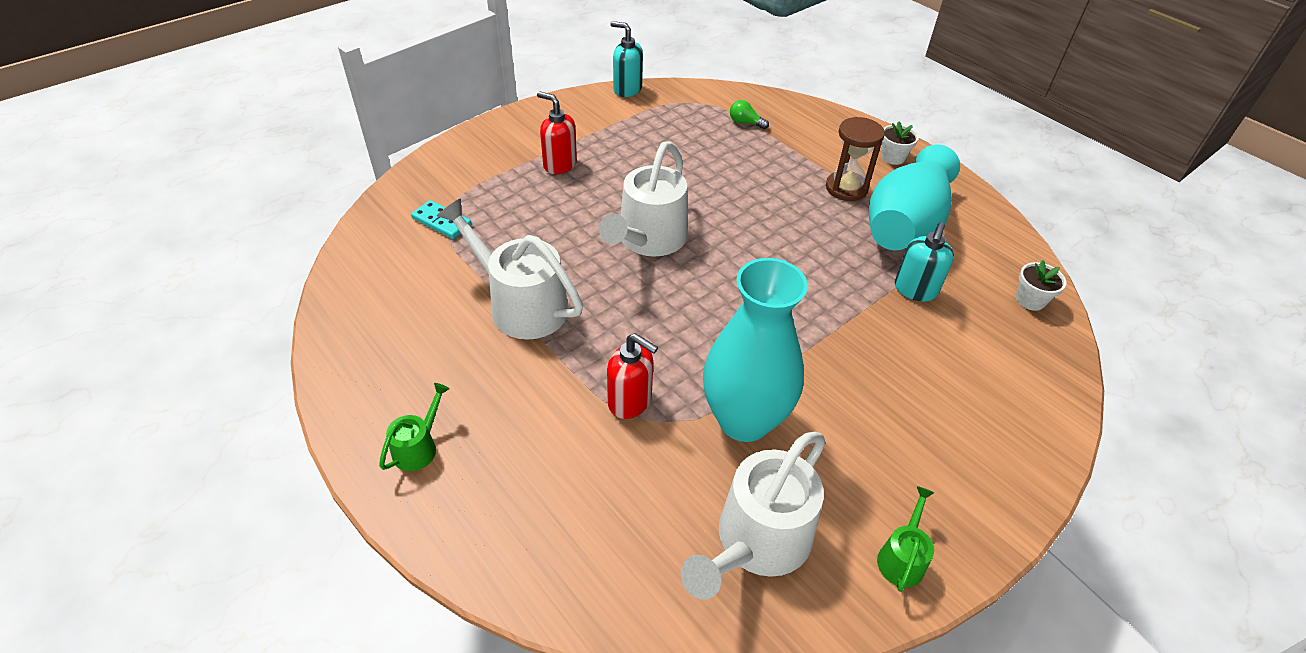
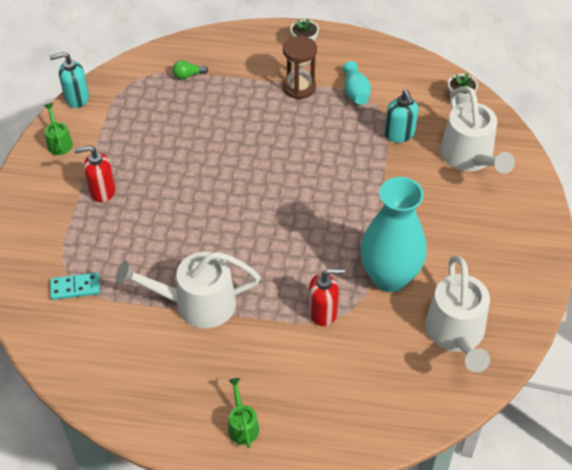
camera: 40 degrees left, 5 degrees up
white watering can [599,142,688,257] -> white watering can moved to [440,86,515,174]
turquoise vase [869,144,960,250] -> turquoise vase [343,61,371,105], size x0.46
green watering can [877,486,934,592] -> green watering can moved to [44,103,73,155]

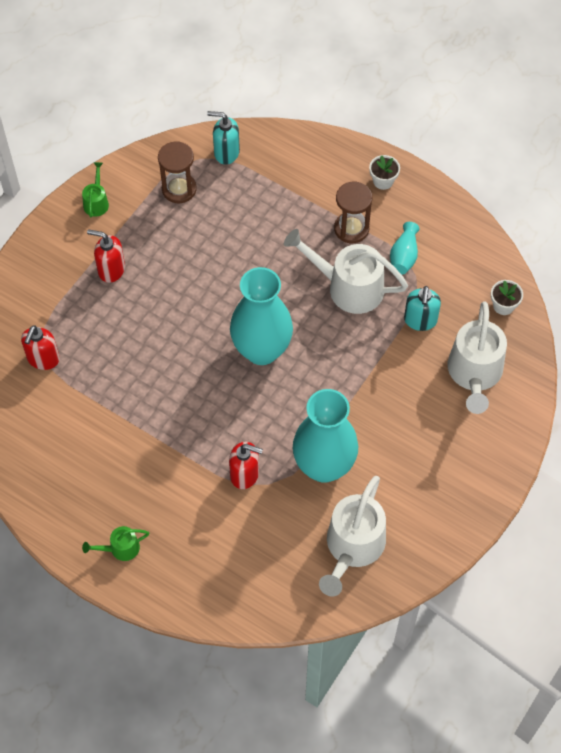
camera: 25 degrees right, 10 degrees up
turquoise soap dispenser [49,52,89,108] -> turquoise soap dispenser moved to [207,111,240,165]
turquoise domino [50,273,100,300] -> red soap dispenser [21,325,60,370]
white watering can [116,252,260,328] -> white watering can moved to [284,229,408,314]
green light bulb [172,60,208,79] -> none
green watering can [228,378,259,448] -> green watering can turned 120 degrees counterclockwise [82,526,149,561]
none -> brown hourglass [158,141,197,203]
none -> turquoise vase [230,267,293,365]

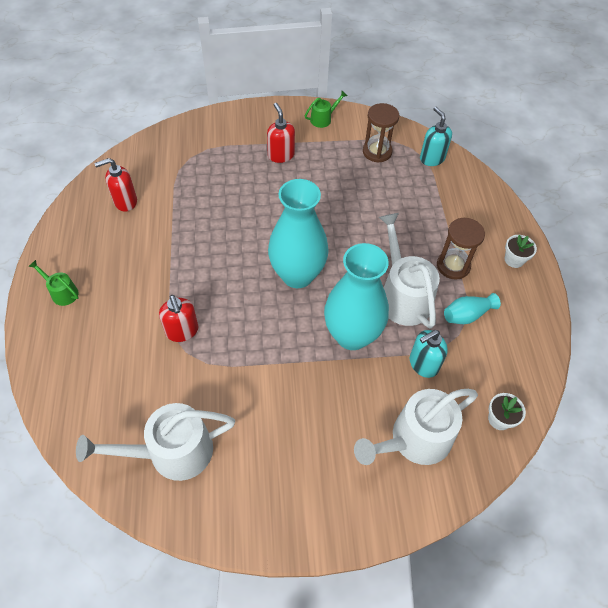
camera: 50 degrees right, 5 degrees down
red soap dispenser [21,325,60,370] -> red soap dispenser moved to [94,158,137,212]
turquoise vase [293,389,358,483] -> turquoise vase moved to [324,243,389,350]

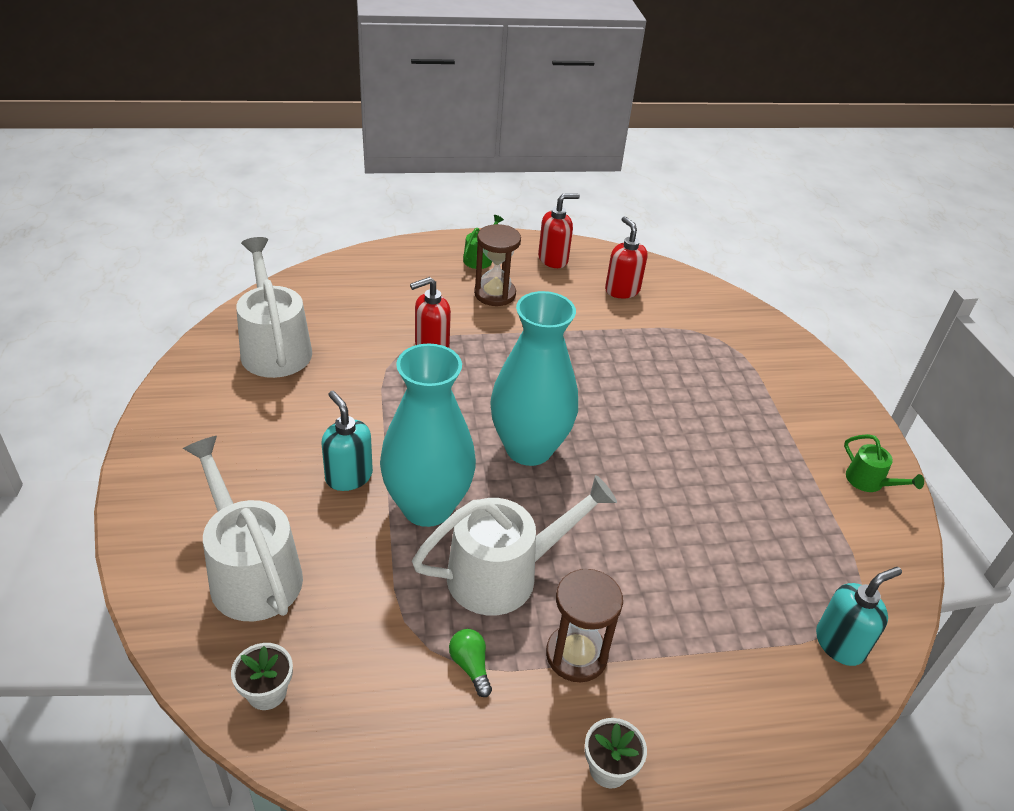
camera: 85 degrees right, 15 degrees down
red soap dispenser [267,103,295,163] -> red soap dispenser moved to [538,193,580,268]
brown hourglass [363,103,399,162] -> brown hourglass moved to [474,224,521,306]
turquoise soap dispenser [410,330,448,378] -> turquoise soap dispenser moved to [321,391,373,491]
turquoise vase [444,293,501,324] -> green light bulb [449,629,492,697]

